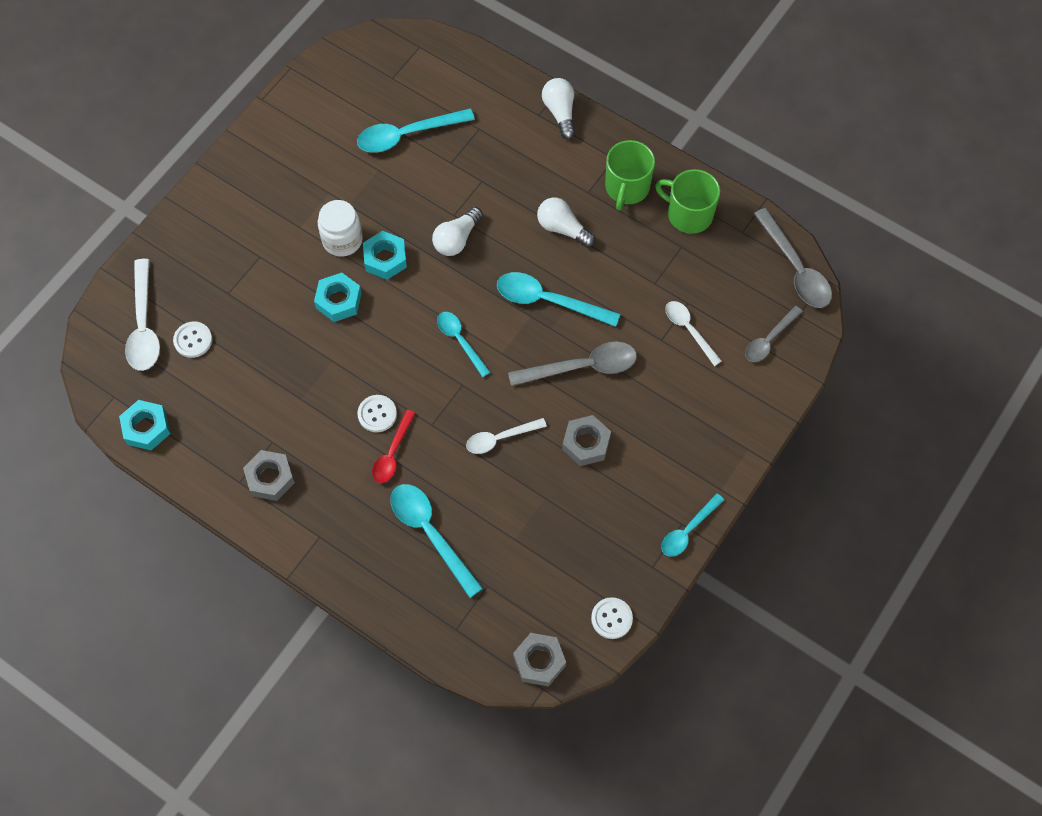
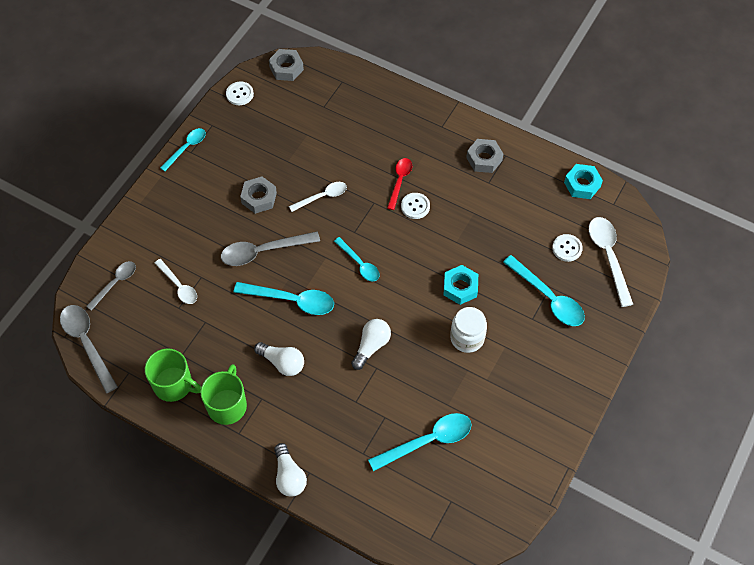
camera: 175 degrees right, 5 degrees down
turquoise nut [363,231,407,280] -> none
turquoise spoon [391,484,483,598] -> turquoise spoon moved to [503,255,585,326]

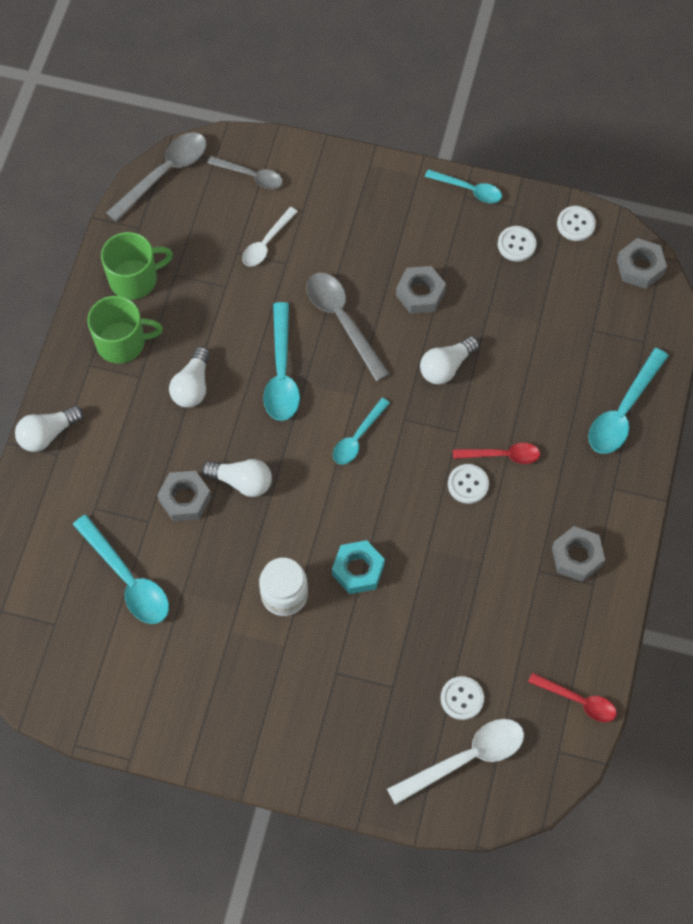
camera: 75 degrees right, 5 degrees up
green mug [145,348,201,402] -> green mug turned 120 degrees counterclockwise [101,232,173,300]
white spoon [289,182,347,212] -> white light bulb [420,336,479,384]
turquoise spoon [503,255,585,326] -> turquoise spoon moved to [588,348,669,454]
turquoise nut [564,164,603,199] -> red spoon [528,673,617,722]
none -> grey nut [157,471,211,521]
none -> white button [498,226,537,262]

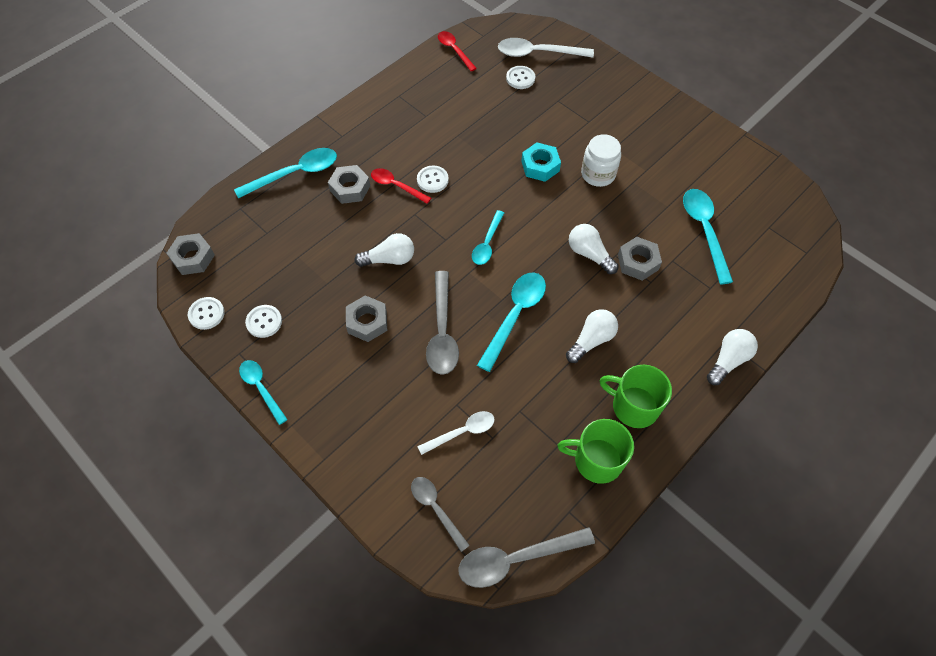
camera: 150 degrees left, 5 degrees down
white light bulb [15,406,84,452] -> white light bulb turned 45 degrees counterclockwise [707,329,758,385]
turquoise spoon [333,398,390,464] -> turquoise spoon turned 135 degrees clockwise [472,210,504,265]
grey nut [552,526,605,582] -> grey nut moved to [328,165,370,204]

